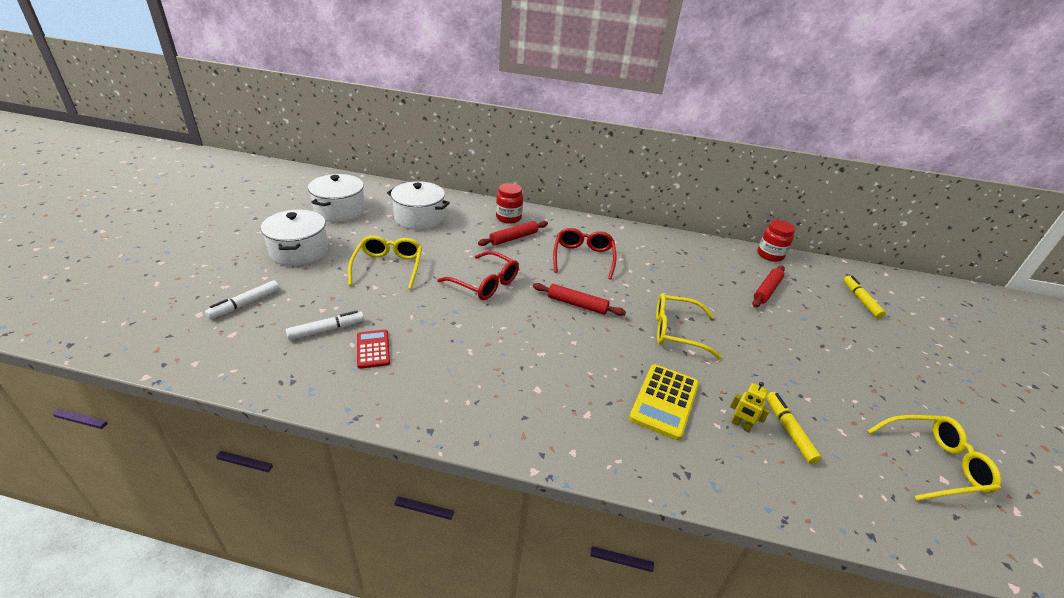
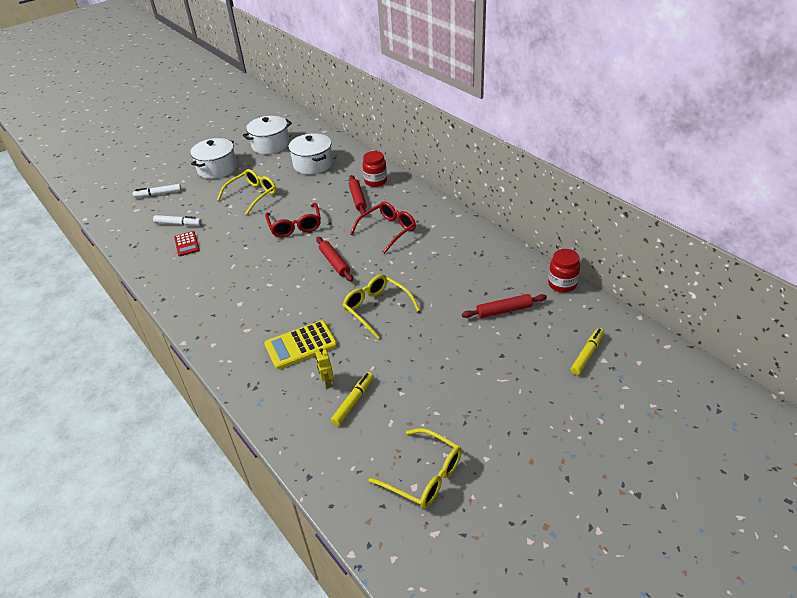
camera: 45 degrees right, 5 degrees up
red calculator [357,330,390,369] -> red calculator turned 135 degrees clockwise [174,231,200,256]
red rolling pin [478,221,548,246] -> red rolling pin turned 75 degrees clockwise [349,175,367,215]

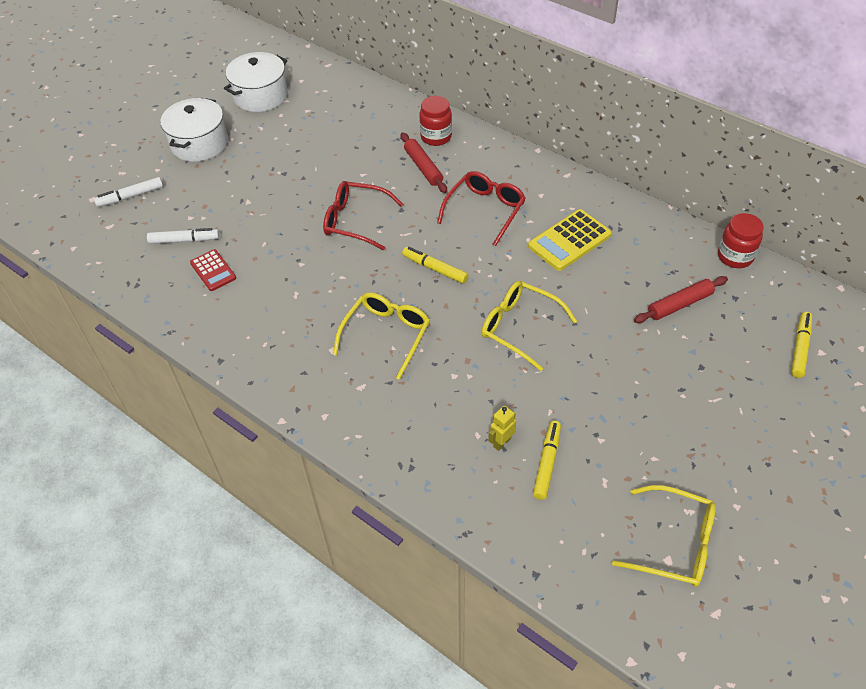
camera: 15 degrees left, 10 degrees up
yellow glasses [217,169,277,215] -> yellow glasses moved to [333,292,430,380]
yellow calculator [264,320,338,369] -> yellow calculator moved to [528,209,611,271]
red glasses [265,203,321,238] -> red glasses turned 135 degrees clockwise [323,181,403,250]
white pot [288,133,333,174] -> none
yellow robot [315,348,334,388] -> yellow robot turned 75 degrees clockwise [488,405,516,451]
red rolling pin [316,237,353,282] -> yellow marker [402,247,468,284]

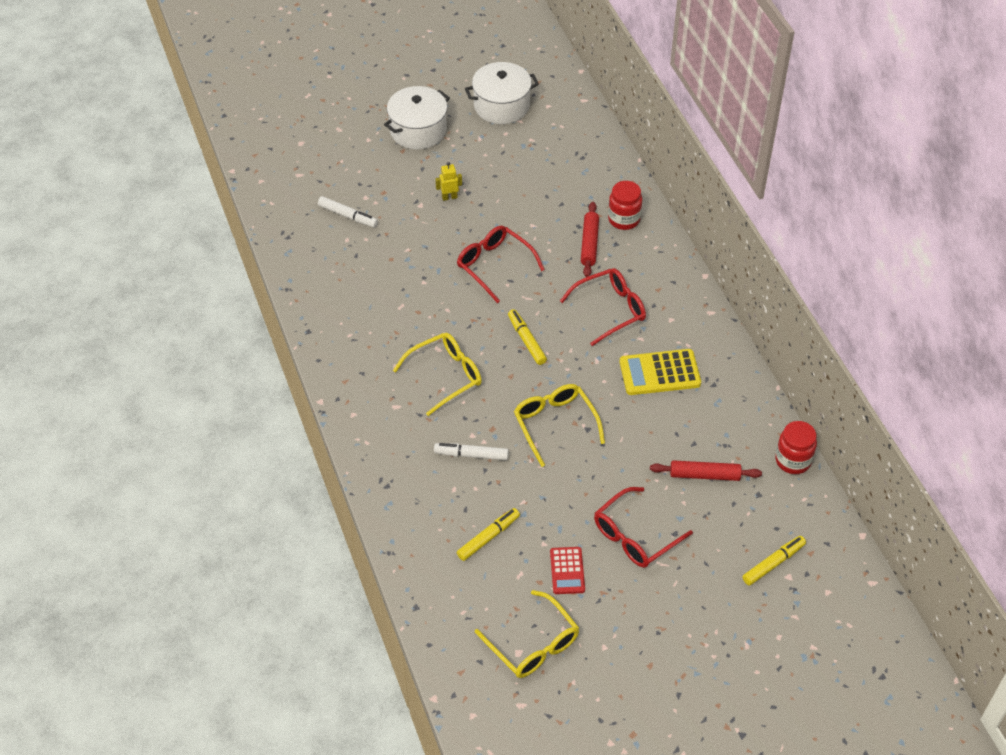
camera: 30 degrees right, 0 degrees up
white marker [94,177,163,207] -> white marker moved to [434,443,509,460]
red calculator [190,249,236,291] -> red calculator moved to [550,547,585,594]
yellow robot [488,405,516,451] -> yellow robot moved to [435,162,462,201]
none -> red glasses [594,487,693,568]

